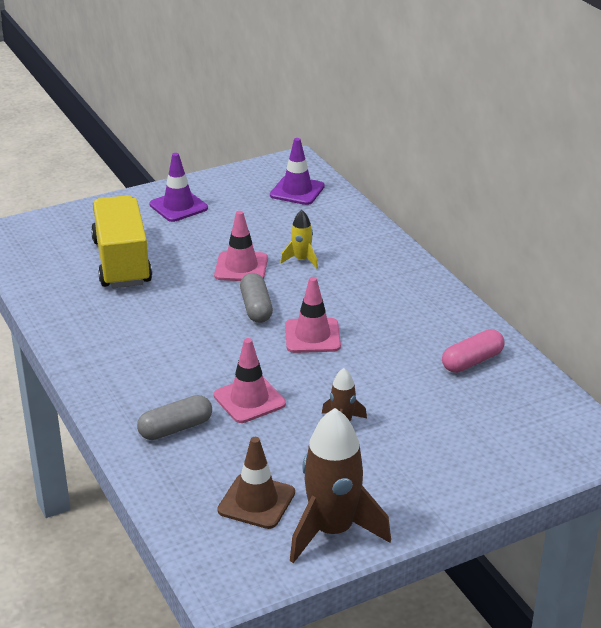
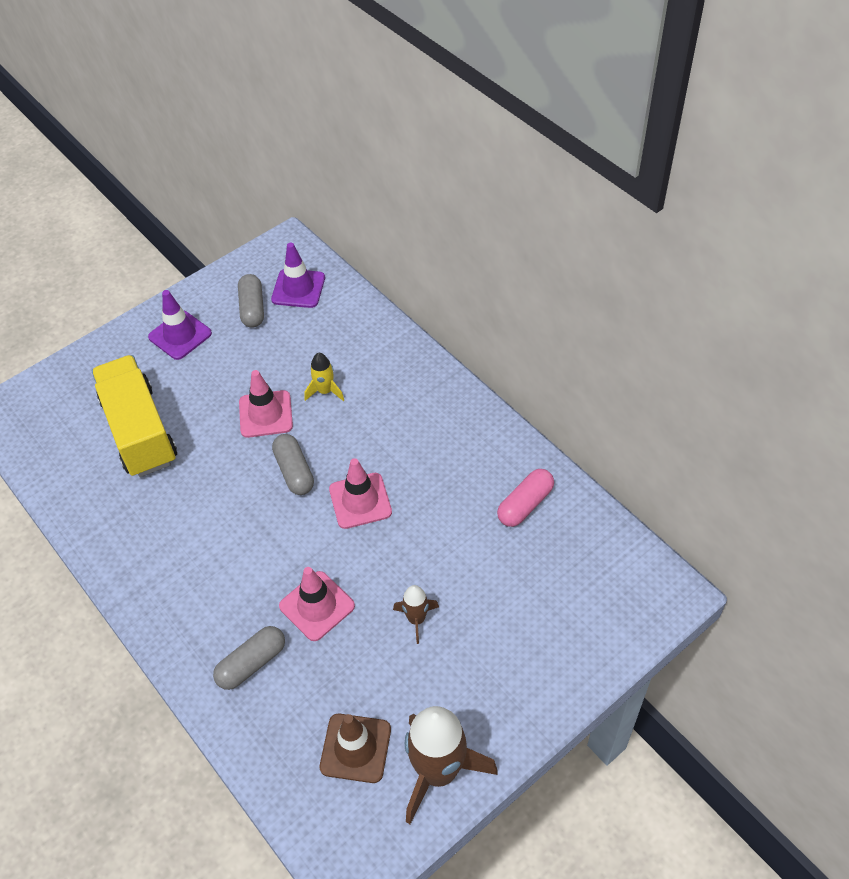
camera: 10 degrees left, 20 degrees up
none -> grey capsule [238,274,264,328]

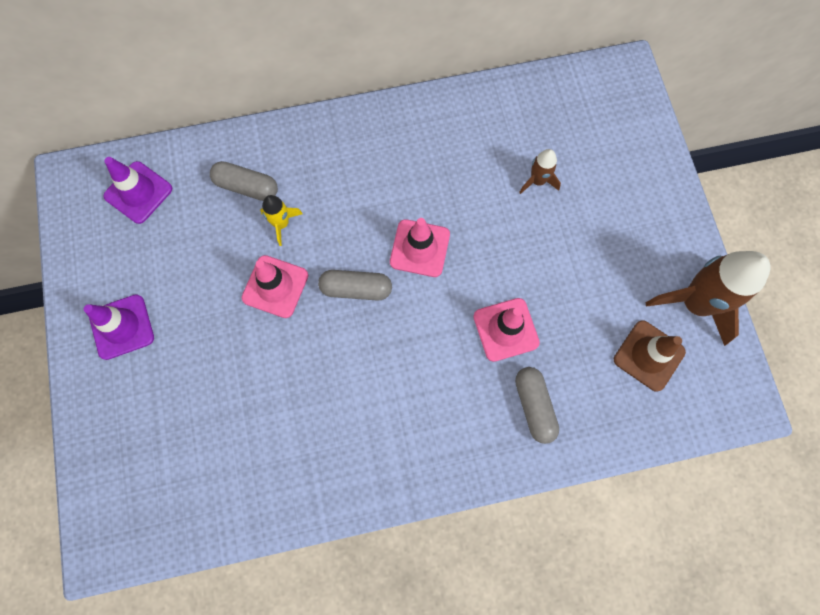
camera: 65 degrees left, 20 degrees up
yellow truck [92,355,177,477] -> none
grey capsule [238,274,264,328] -> grey capsule moved to [210,161,278,201]
brown rocket [393,585,439,644] -> brown rocket moved to [519,149,561,194]
pink capsule [497,469,554,527] -> none

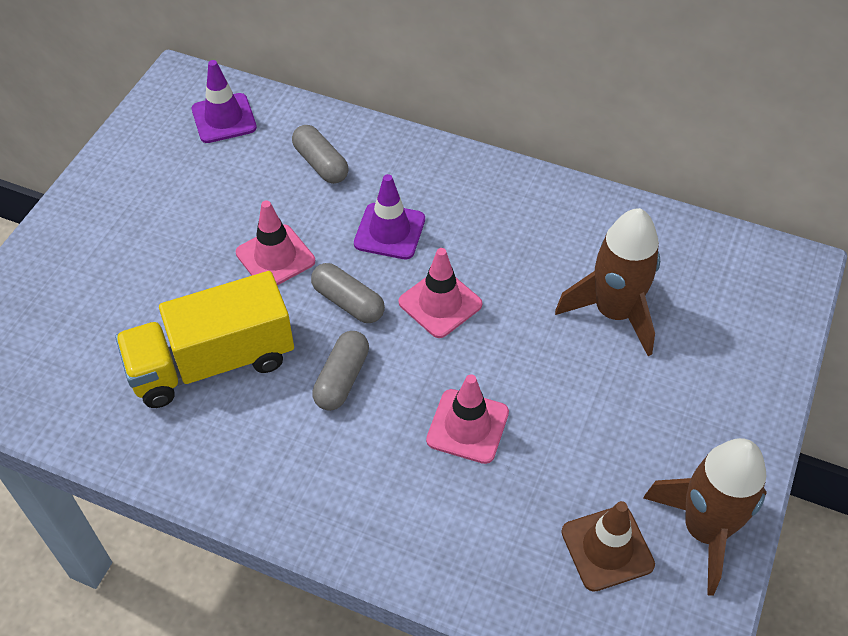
camera: 35 degrees right, 20 degrees down
purple traffic cone [84,294,154,360] -> purple traffic cone moved to [354,174,425,259]
yellow rocket [260,195,303,246] -> none
grey capsule [515,367,559,444] -> grey capsule moved to [312,331,369,411]
brown rocket [519,149,561,194] -> brown rocket [555,208,660,356], size x2.05
none -> yellow truck [115,271,294,408]

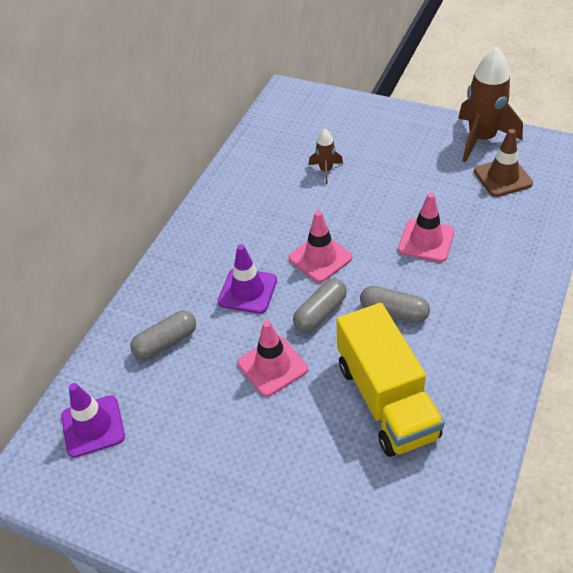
camera: 85 degrees left, 5 degrees down
brown rocket [555,208,660,356] -> brown rocket [309,129,343,184], size x0.49

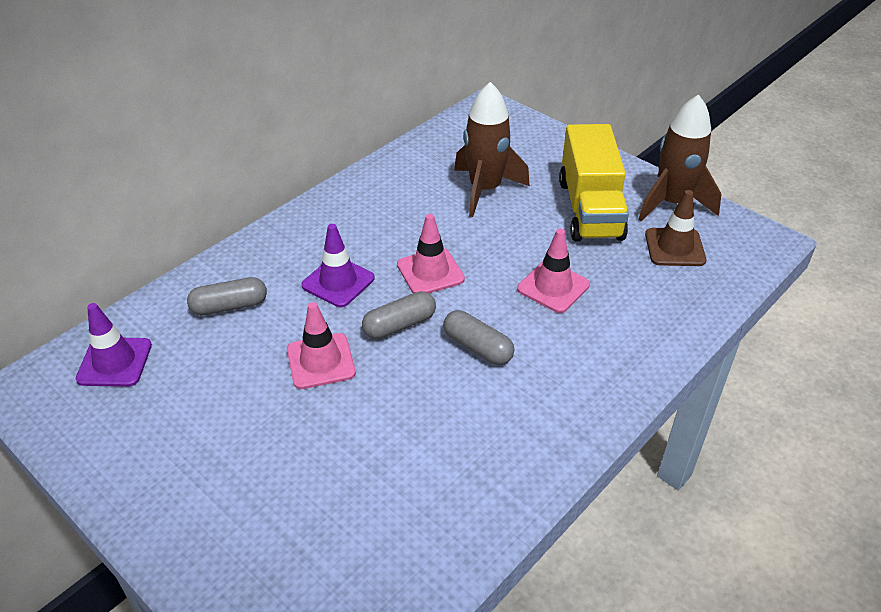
camera: 15 degrees right, 5 degrees down
brown rocket [309,129,343,184] -> brown rocket [454,82,530,217], size x2.05
yellow truck [337,303,444,457] -> yellow truck moved to [559,124,629,241]

